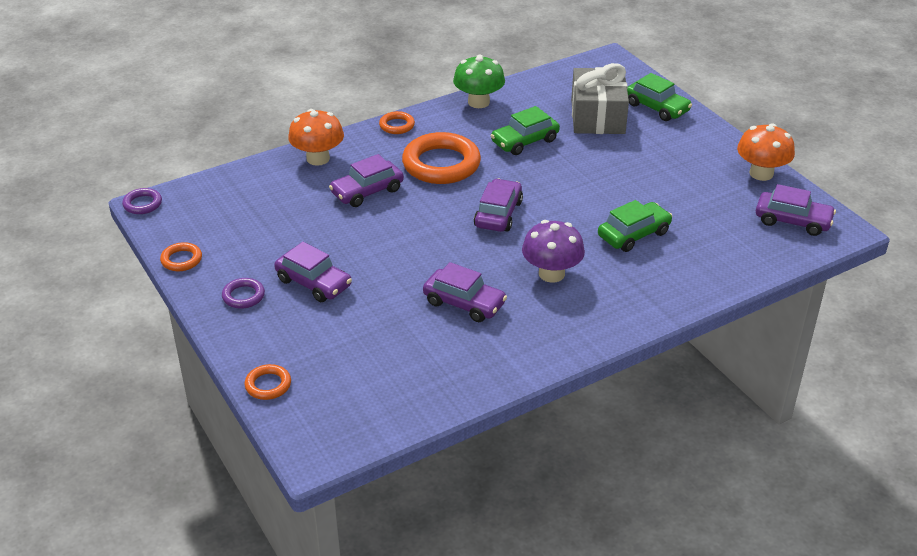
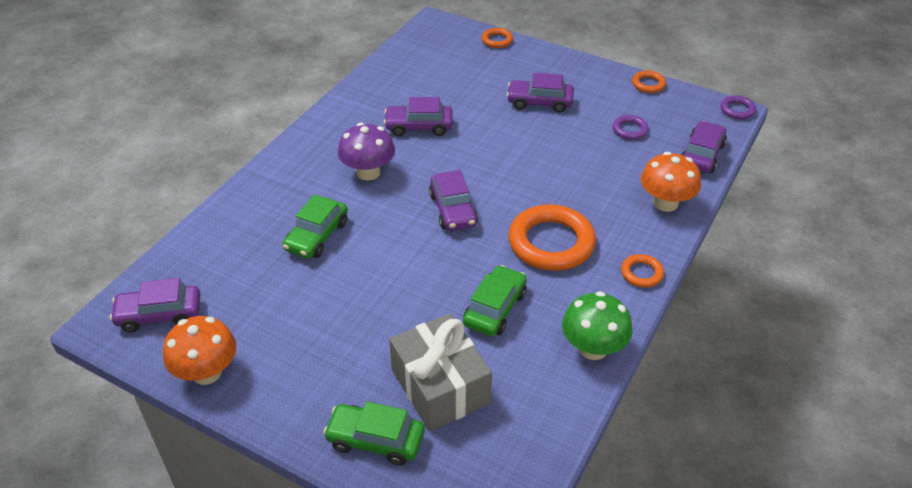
camera: 150 degrees right, 5 degrees up
purple ring [222,278,265,309] -> purple ring moved to [612,115,649,140]
purple car [329,154,404,207] -> purple car moved to [681,121,727,173]

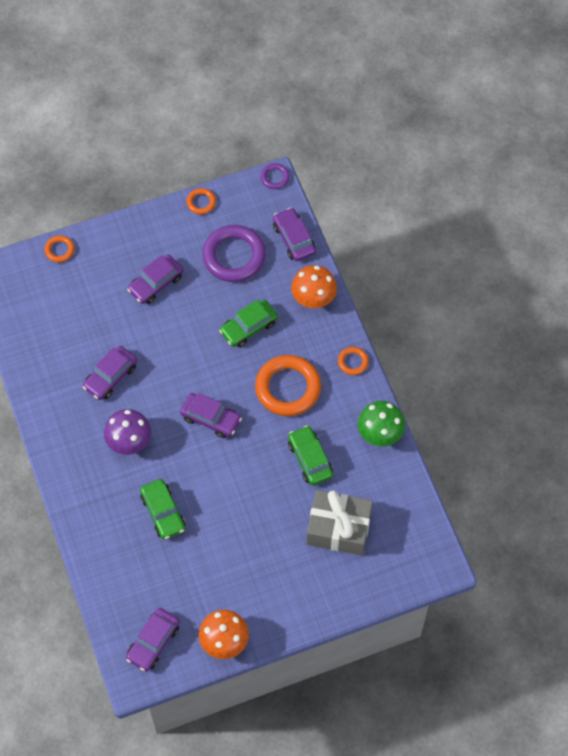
camera: 50 degrees left, 20 degrees up
green car [323,402,425,466] -> green car moved to [219,300,278,347]
purple ring [612,115,649,140] -> purple ring [202,225,266,282], size x2.11

